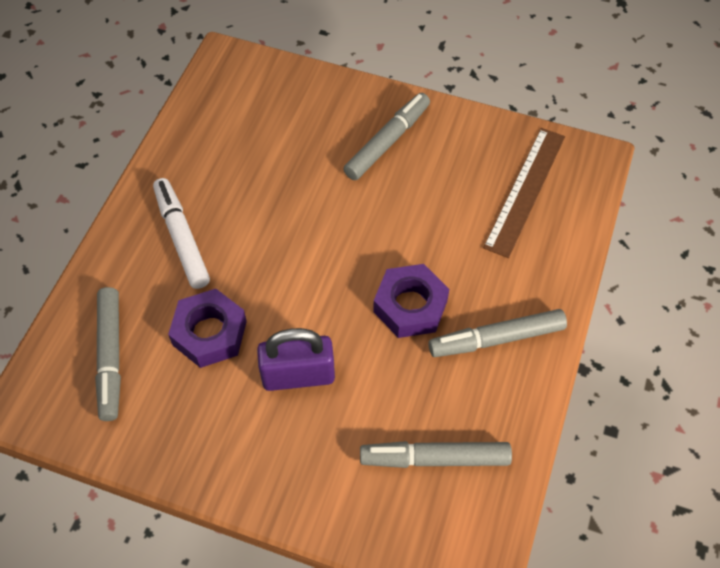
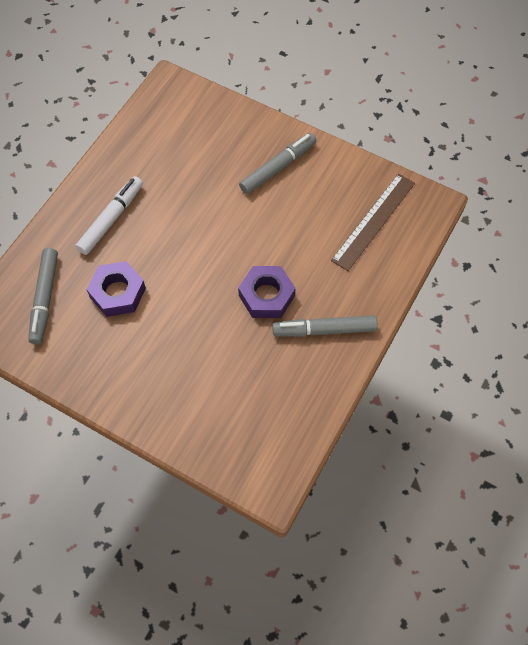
camera: 10 degrees right, 5 degrees up
white marker [153,178,210,289] -> white marker turned 45 degrees clockwise [75,176,143,255]
purple padlock [257,328,335,391] -> none
grey marker [360,441,512,468] -> none

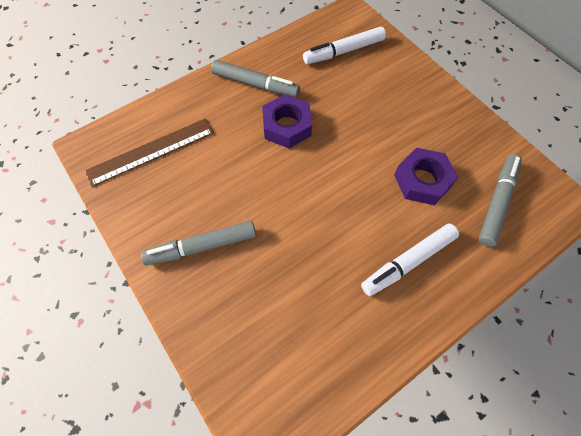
camera: 155 degrees left, 0 degrees up
none -> white marker [303,27,386,64]

